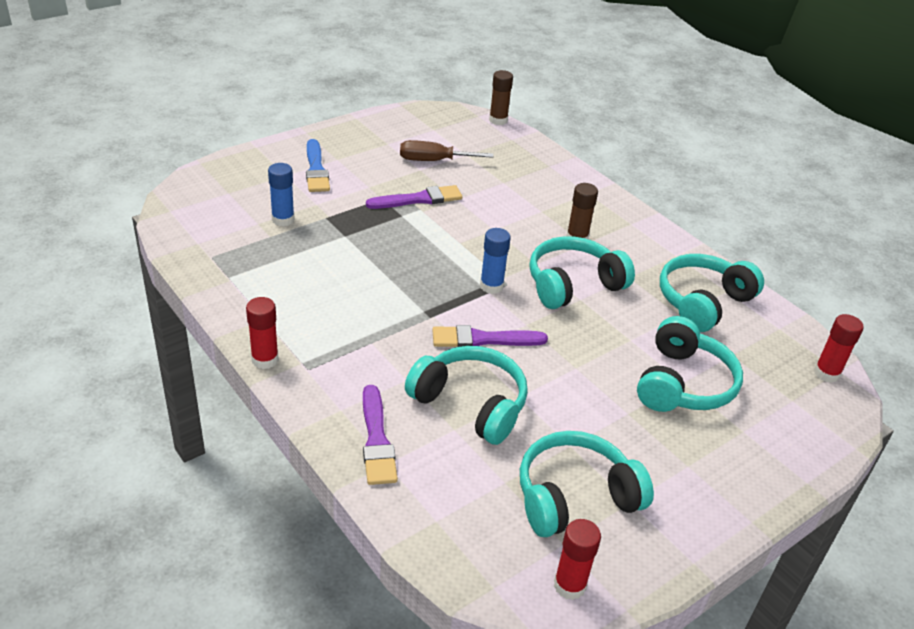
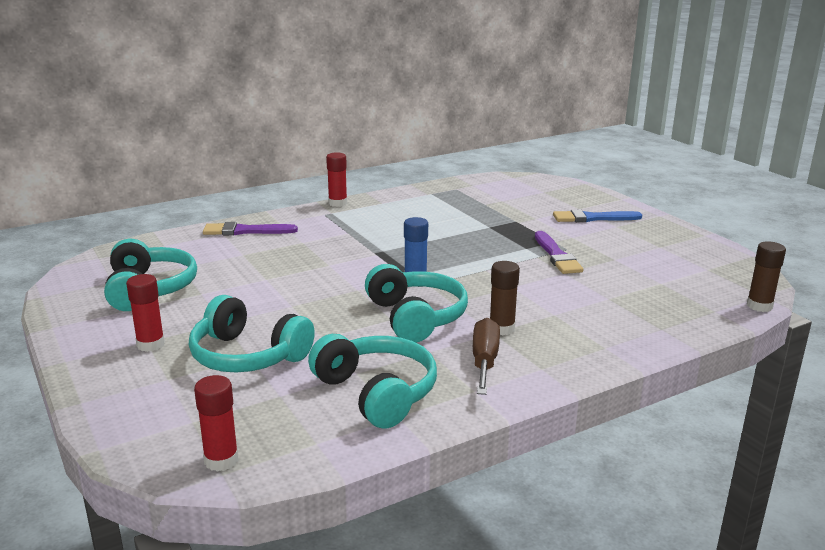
camera: 100 degrees right, 15 degrees down
blue glue stick [268,163,295,226] -> none
brown screwdriver [400,140,493,161] -> brown screwdriver moved to [473,318,500,395]
turquoise headphones [405,346,528,445] -> none
purple brush [432,325,548,347] -> none
red glue stick [554,519,601,600] -> red glue stick moved to [126,274,165,352]

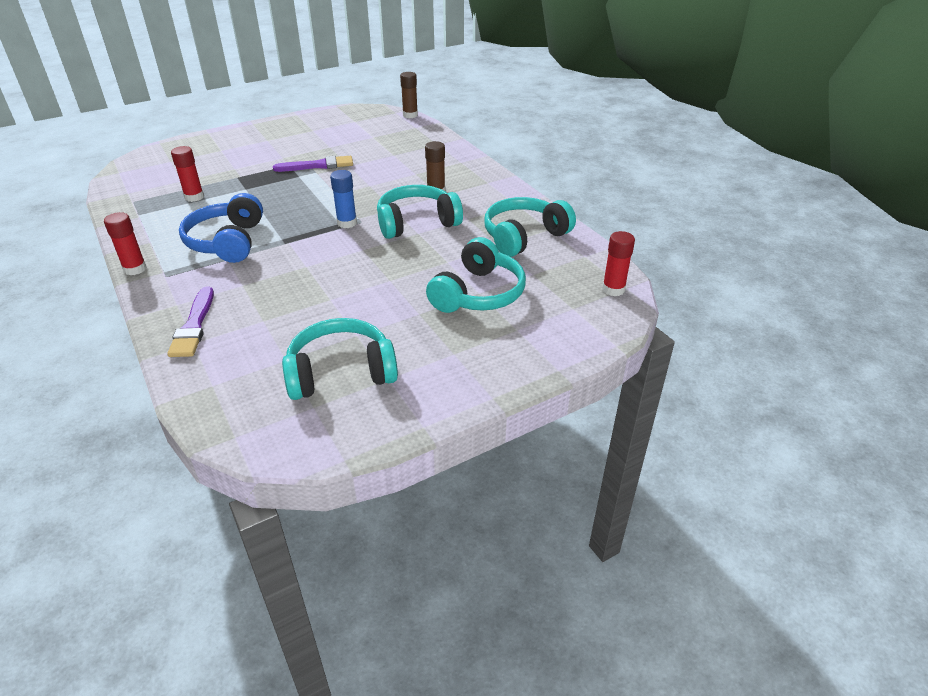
camera: 90 degrees left, 15 degrees up
red glue stick [126,274,165,352] -> red glue stick moved to [171,146,204,202]
brown screwdriver [473,318,500,395] -> none
blue brush [553,210,642,222] -> none
none -> blue headphones [179,193,263,263]

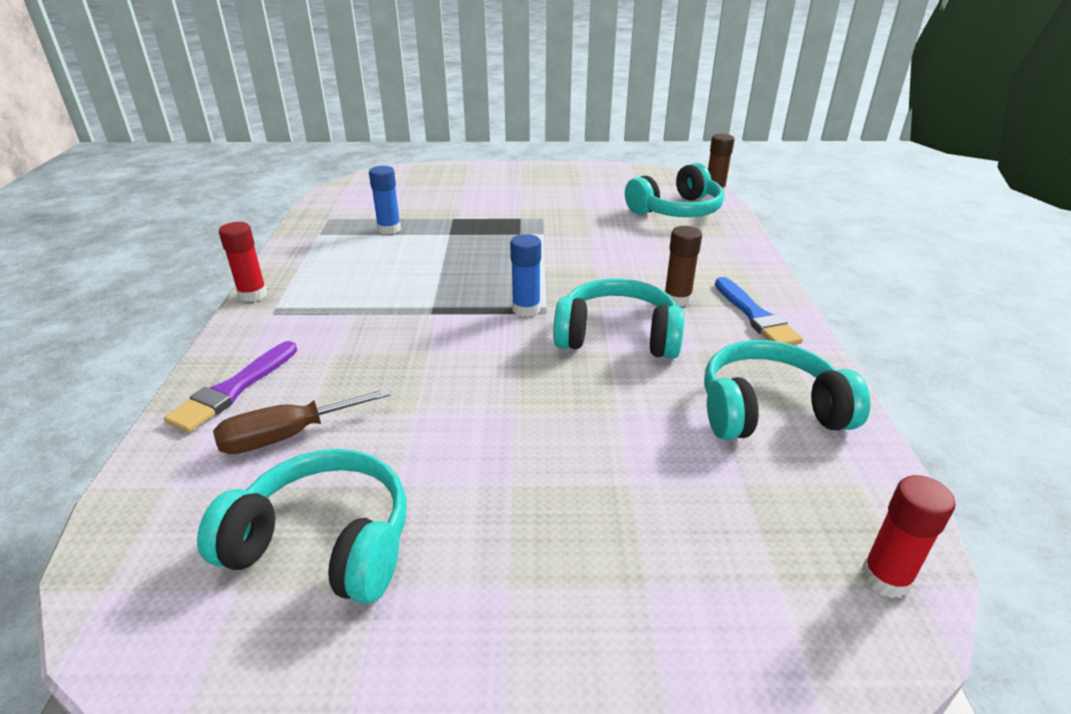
camera: 30 degrees right, 5 degrees down
red glue stick [171,146,204,202] -> blue glue stick [369,166,401,235]
blue headphones [179,193,263,263] -> none
purple brush [273,156,353,172] -> none
turquoise headphones [426,237,526,313] -> turquoise headphones moved to [625,163,724,217]
none -> brown screwdriver [213,388,391,454]
none -> blue brush [715,277,803,345]

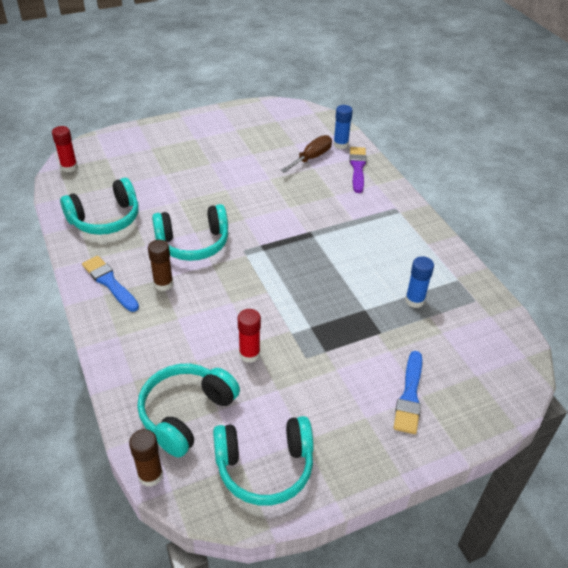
camera: 155 degrees right, 10 degrees up
turquoise headphones [197,449,407,604] -> turquoise headphones moved to [213,416,314,506]
red glue stick [219,222,267,302] -> red glue stick moved to [238,309,261,363]
blue glue stick [510,234,541,317] -> blue glue stick moved to [333,105,353,149]
none -> blue brush [393,351,422,434]

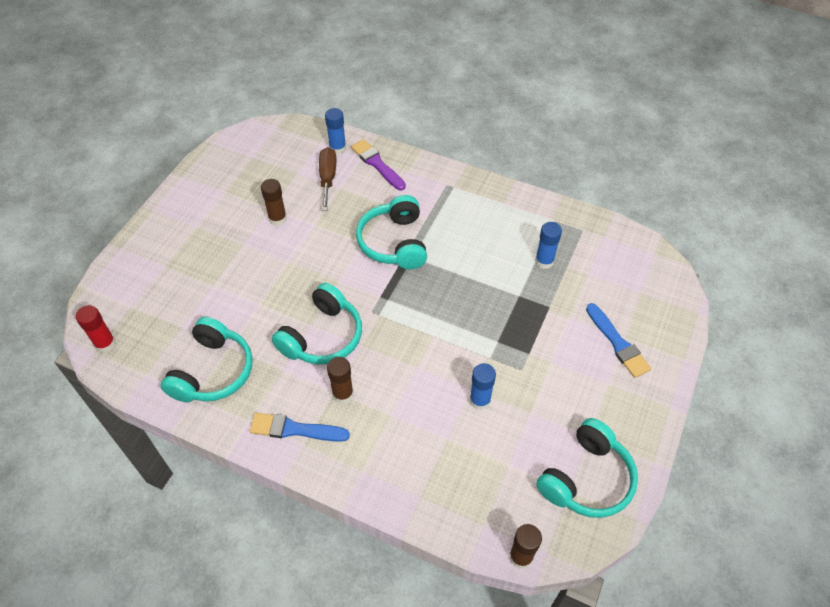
camera: 40 degrees left, 10 degrees up
turquoise headphones [137,364,240,458] -> turquoise headphones moved to [356,195,427,269]
red glue stick [238,309,261,363] -> blue glue stick [470,363,496,410]
none -> brown glue stick [261,179,287,226]

